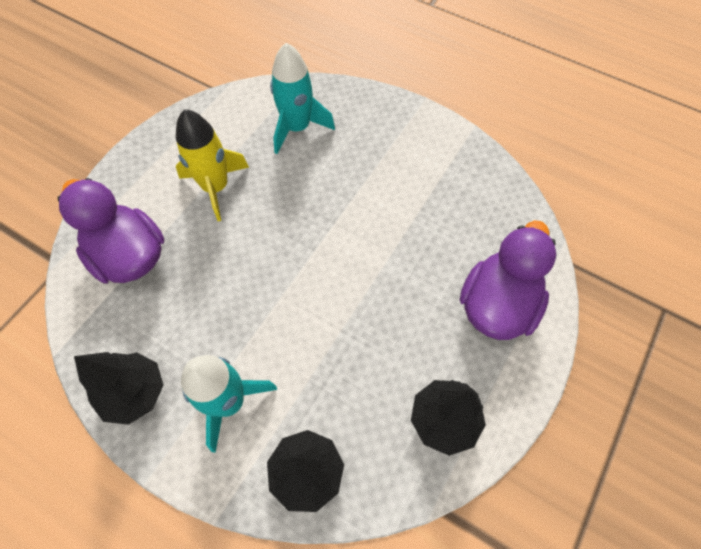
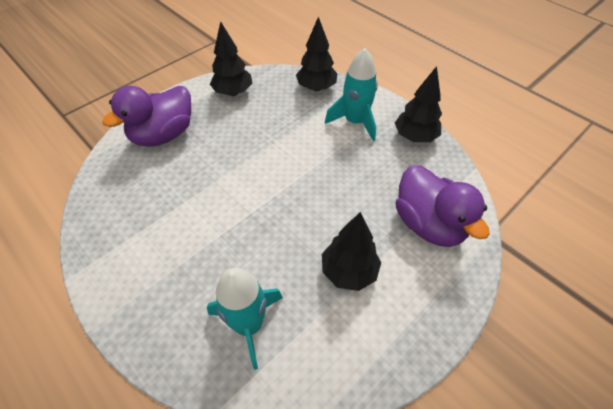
camera: 165 degrees left, 10 degrees down
yellow rocket [176,109,249,221] -> black tree [322,212,381,291]

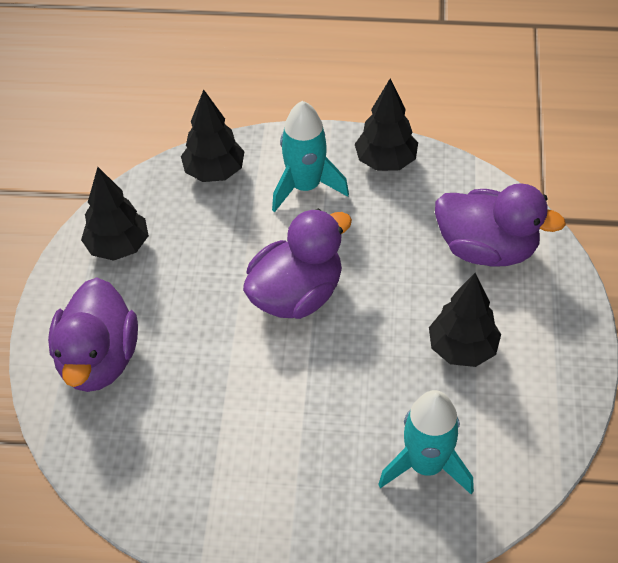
camera: 40 degrees left, 0 degrees up
none -> purple duck [243,209,352,319]

